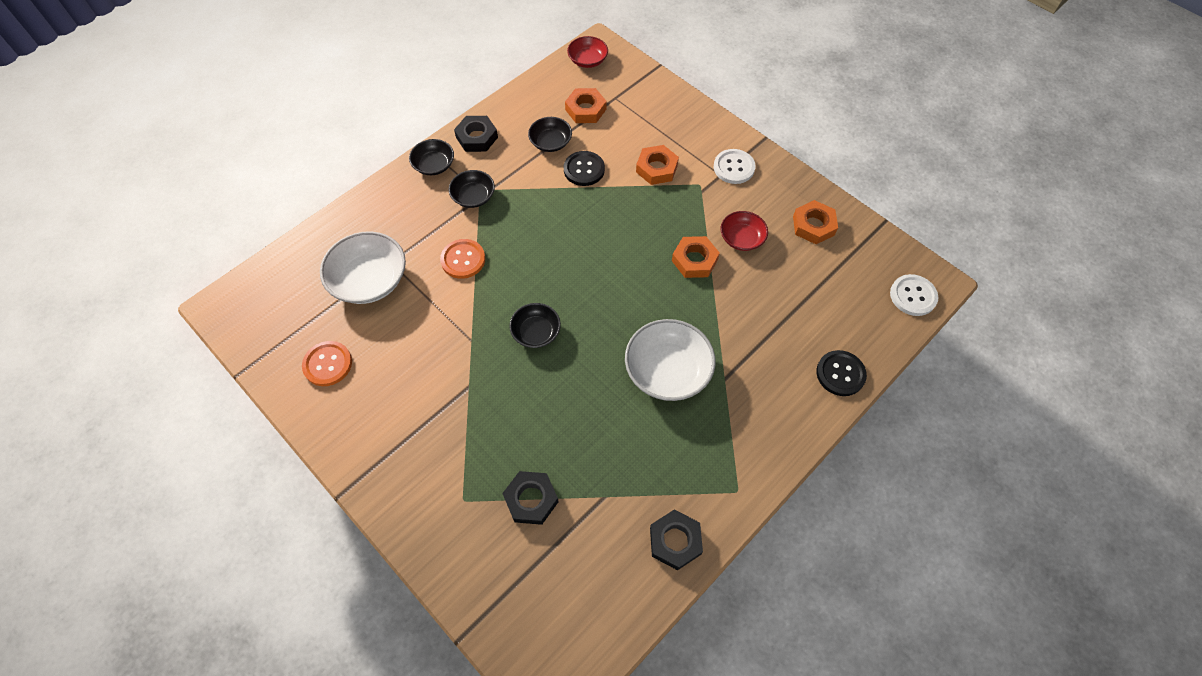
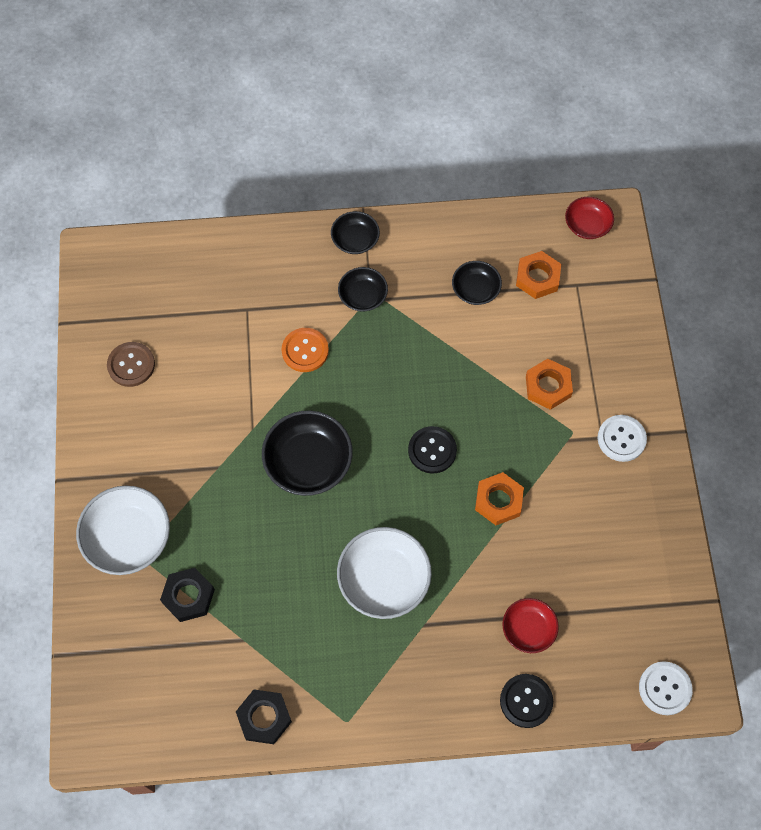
camera: 40 degrees right, 5 degrees up
orange button [302,341,352,386] -> brown button [107,342,155,387]
white bowl [320,232,406,304] -> white bowl moved to [76,486,170,575]
black nut [454,116,498,152] -> none
black bowl [509,303,561,348] -> black bowl [262,410,353,496], size x1.70
black button [564,151,605,186] -> black button moved to [408,426,457,474]
red bowl [720,211,768,251] -> red bowl moved to [502,598,559,653]
orange nut [793,200,838,244] -> none

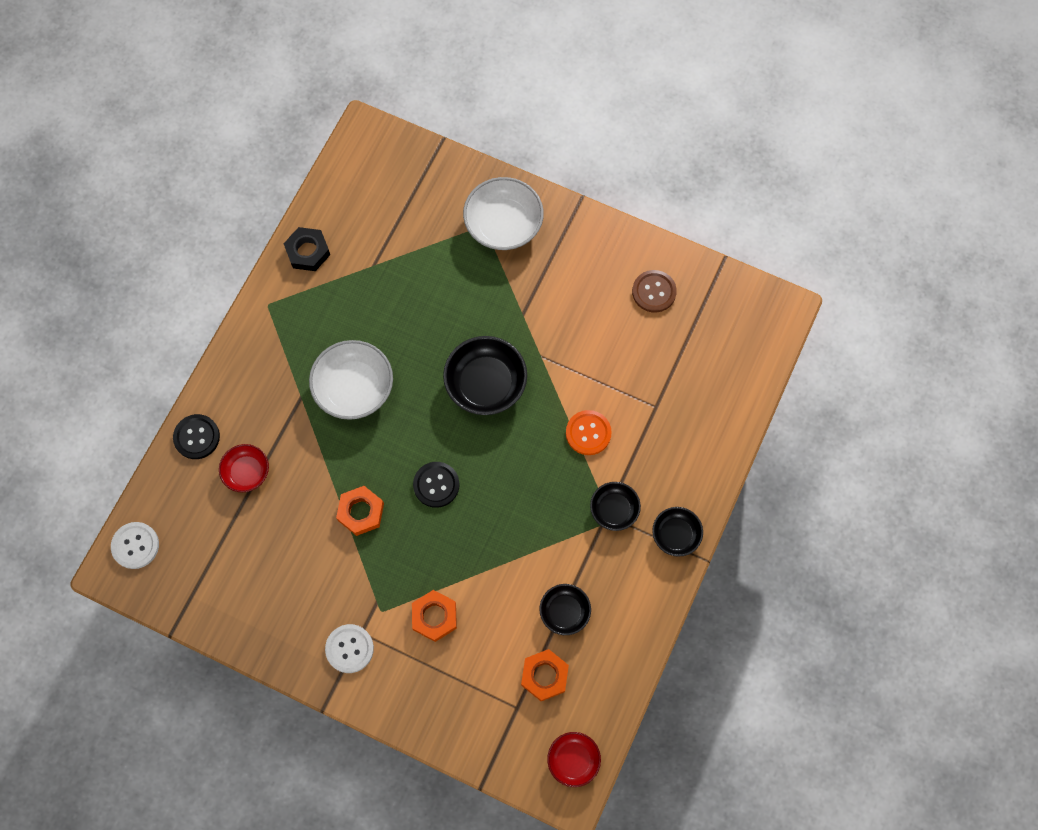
camera: 120 degrees right, 5 degrees up
black nut [160,568,215,622] -> none

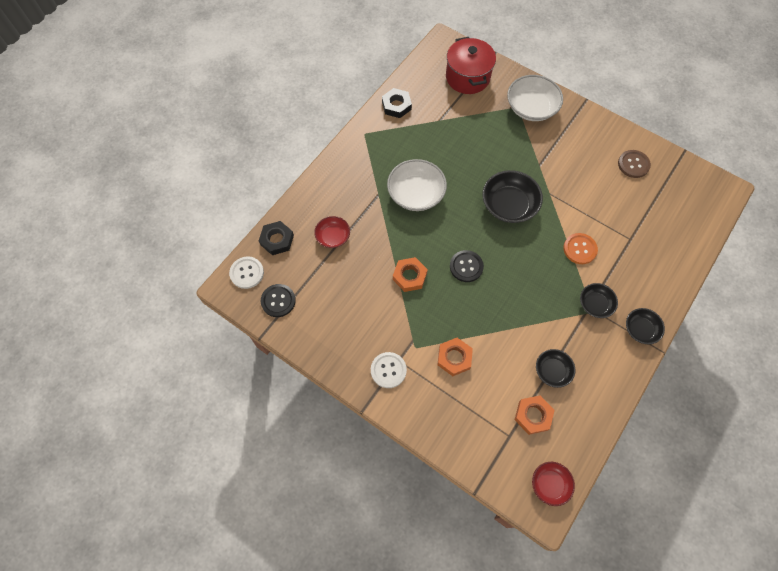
camera: 10 degrees right, 5 degrees down
black button [173,414,220,459] -> black button moved to [261,284,296,317]
none -> black nut [259,221,294,255]
none -> red pot [446,37,496,94]

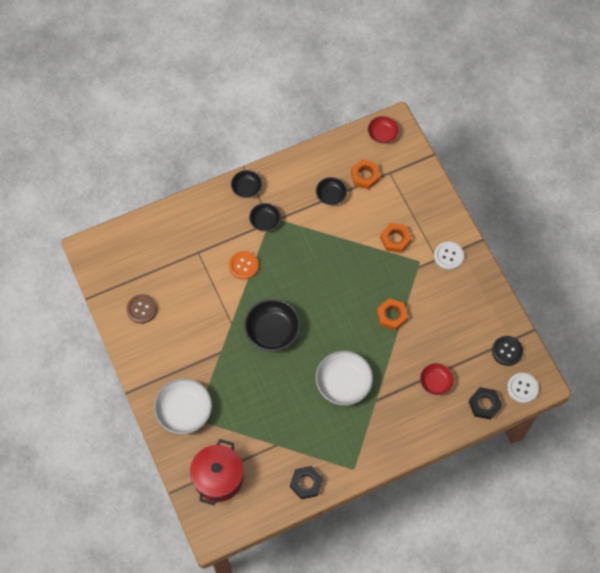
camera: 150 degrees left, 0 degrees up
black button [450,250,484,282] -> none

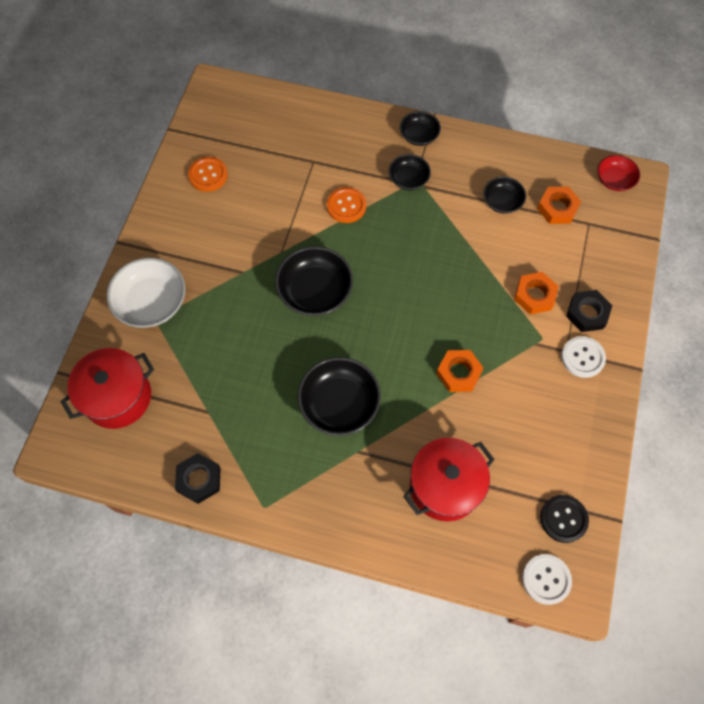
camera: 40 degrees right, 0 degrees up
brown button [126,294,157,324] -> orange button [188,157,228,192]
white bowl [316,351,373,405] -> black bowl [298,357,381,436]
red bowl [420,363,454,395] -> red pot [403,438,495,521]
black nut [469,387,502,420] -> black nut moved to [566,290,613,332]

